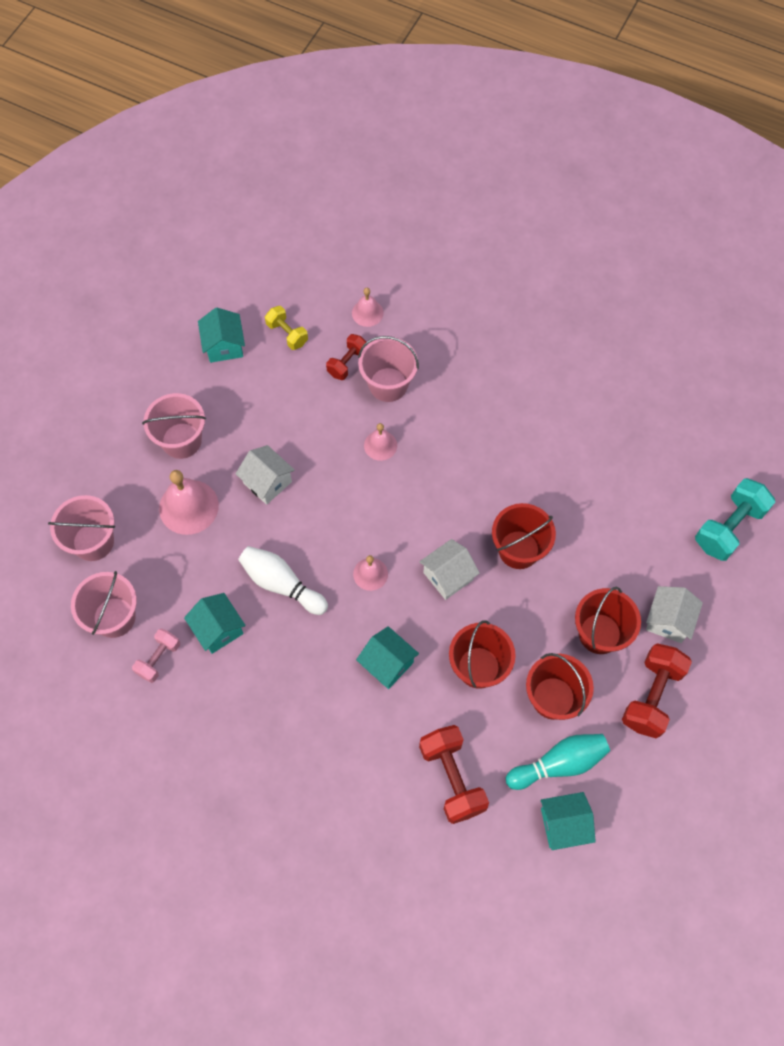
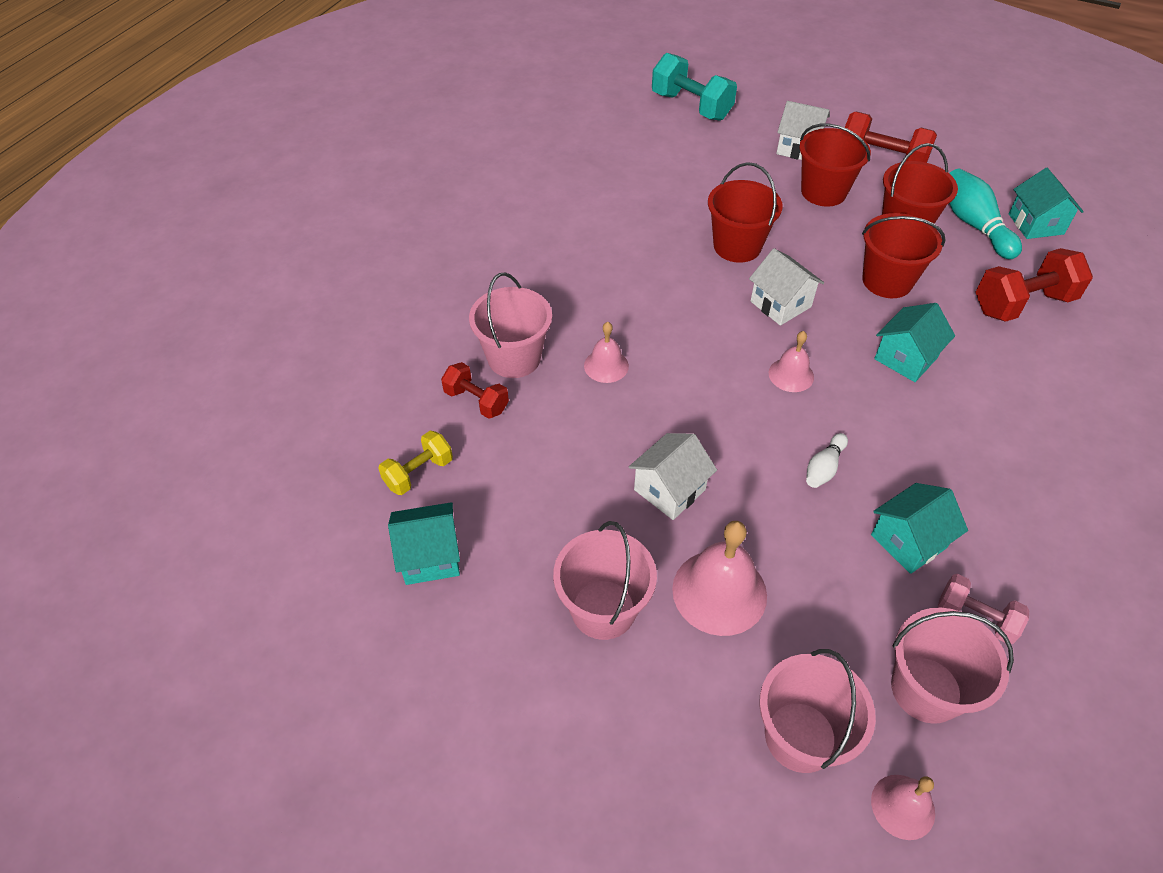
camera: 90 degrees left, 15 degrees down
white bowling pin [238,546,328,615] -> white bowling pin [806,433,848,488], size x0.56
pink bell [352,288,384,327] -> pink bell moved to [871,775,935,840]

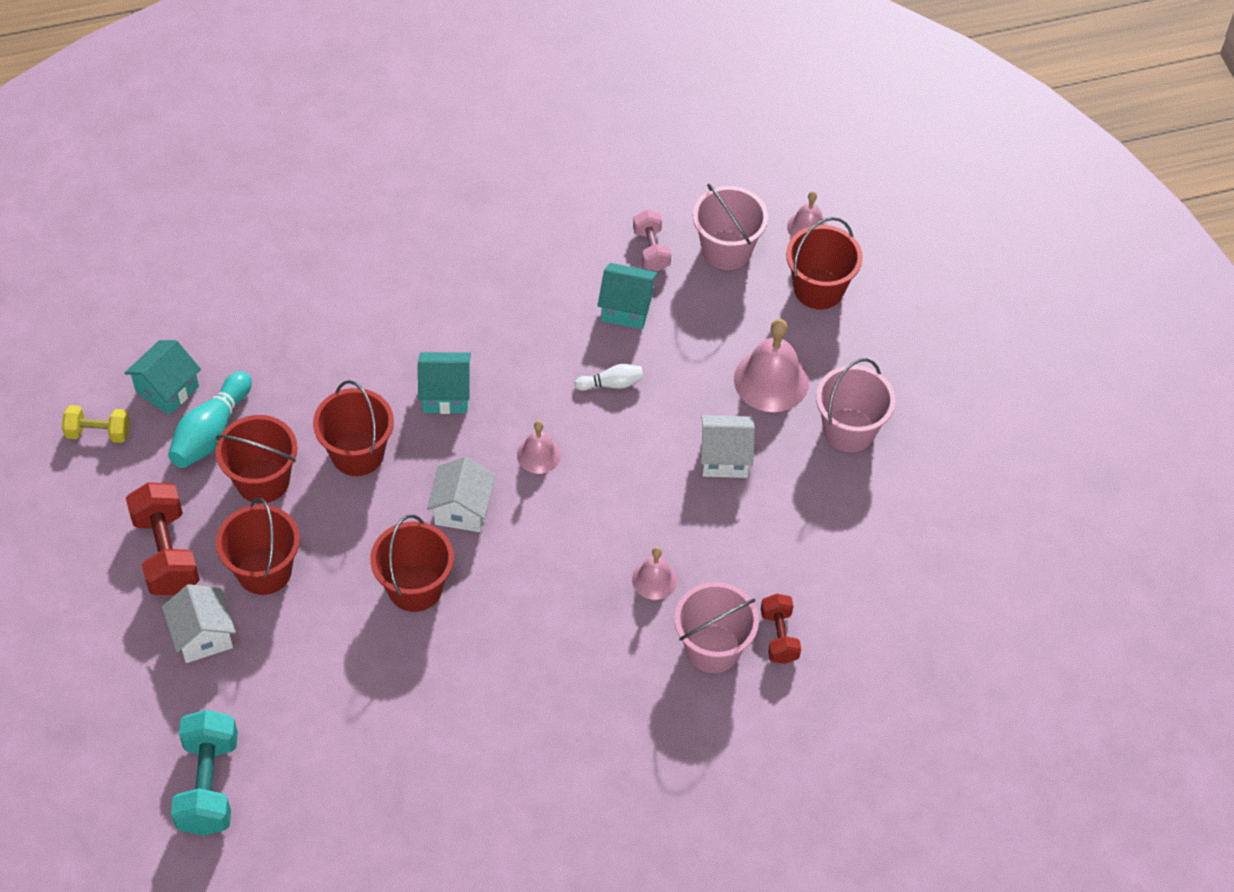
camera: 135 degrees left, 5 degrees up
yellow dumbbell [378,431,453,495] -> yellow dumbbell moved to [62,405,130,443]
turquoise house [388,502,460,585] -> none
pink bucket [759,649,876,773] -> red bucket [786,217,863,309]
red dumbbell [975,248,1093,322] -> none

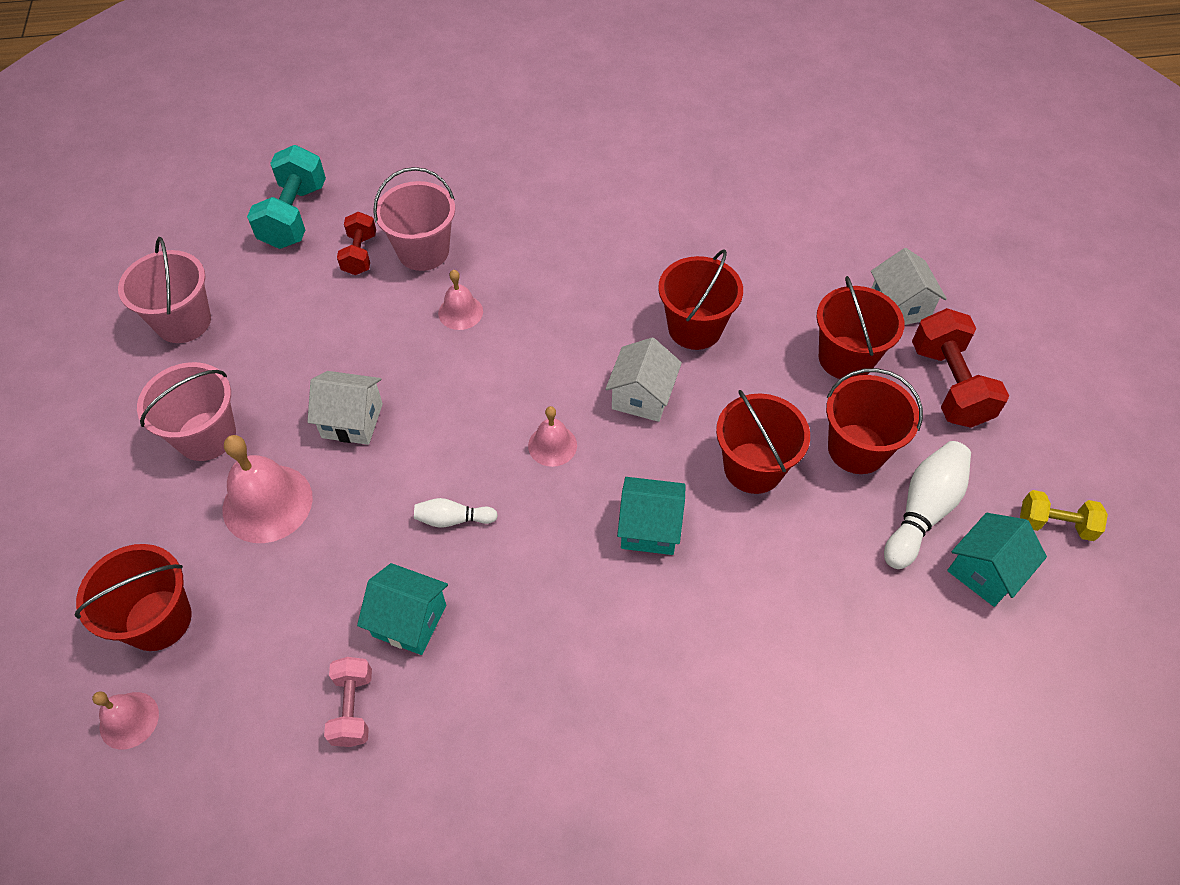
camera: 170 degrees left, 0 degrees up
turquoise bowling pin [168,371,252,468] -> white bowling pin [884,441,971,569]
turquoise dumbbell [171,710,238,836] -> turquoise dumbbell moved to [247,145,326,249]
pink bucket [693,184,768,270] -> pink bucket moved to [118,237,211,343]

